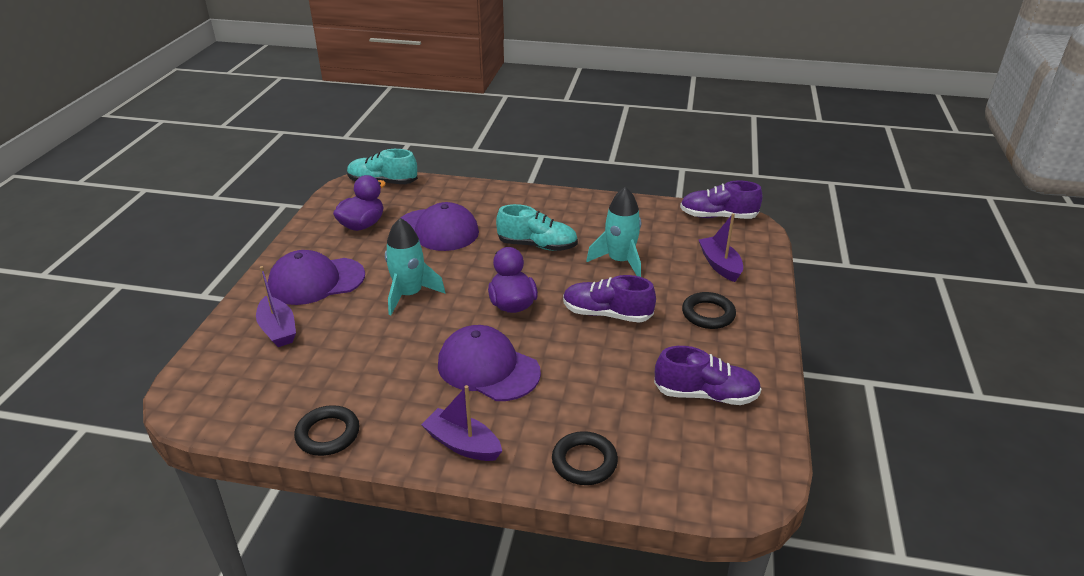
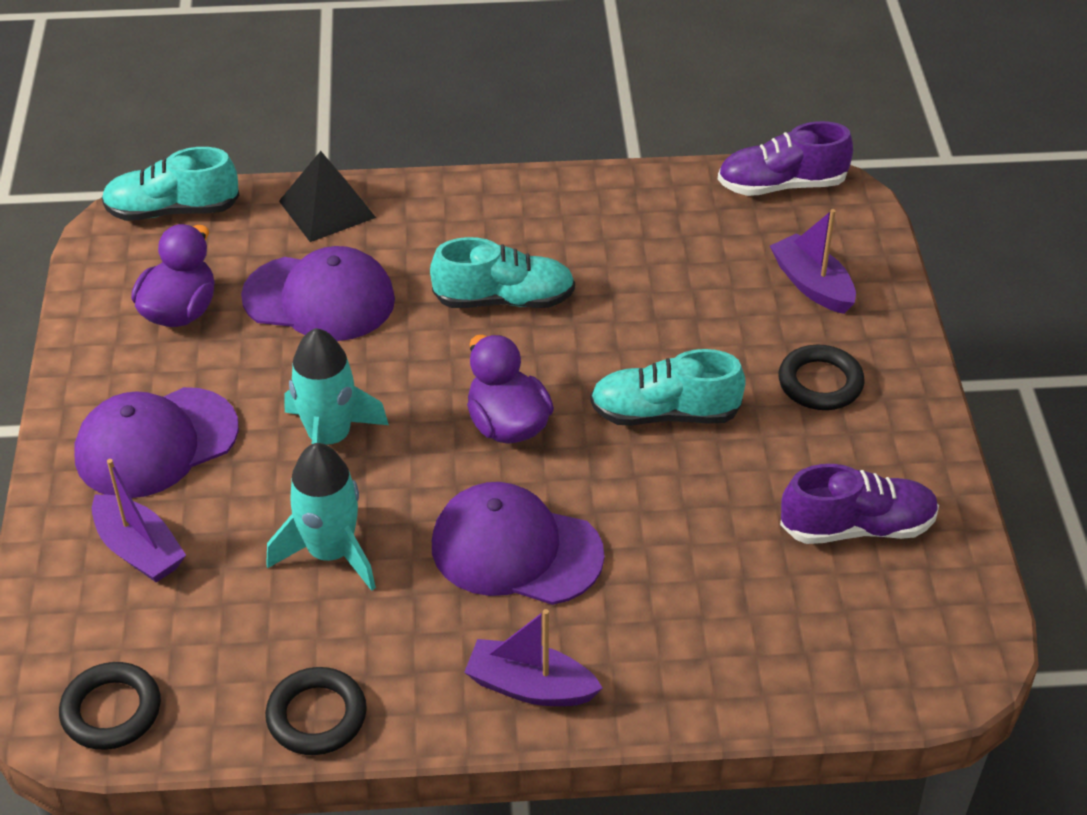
camera: 15 degrees left, 10 degrees up
black ring [552,431,618,485] -> black ring moved to [59,662,161,750]
purple shoe [563,275,656,323] -> turquoise shoe [590,349,746,426]
turquoise rocket [586,187,641,277] -> turquoise rocket moved to [266,443,376,591]
none -> black pyramid [279,151,376,242]

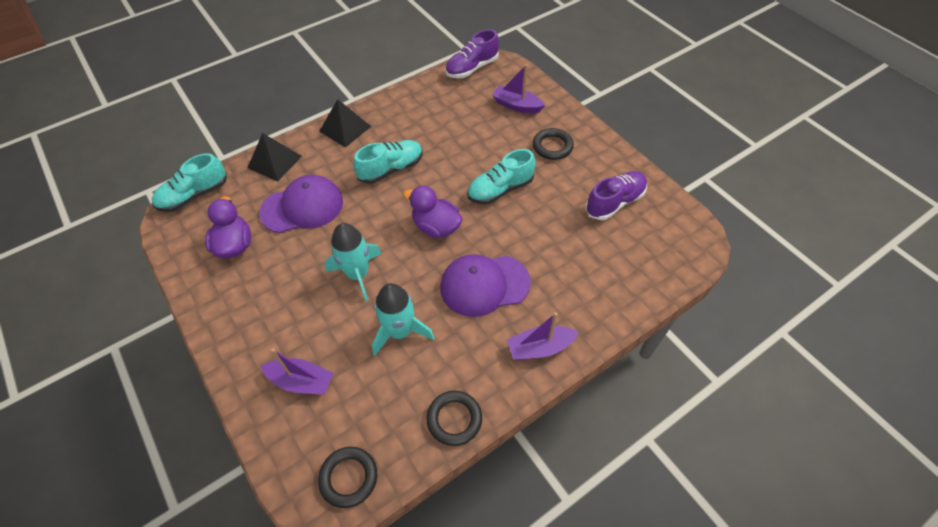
camera: 30 degrees left, 10 degrees up
purple cap [74,387,239,498] -> none
none -> black pyramid [319,99,371,148]

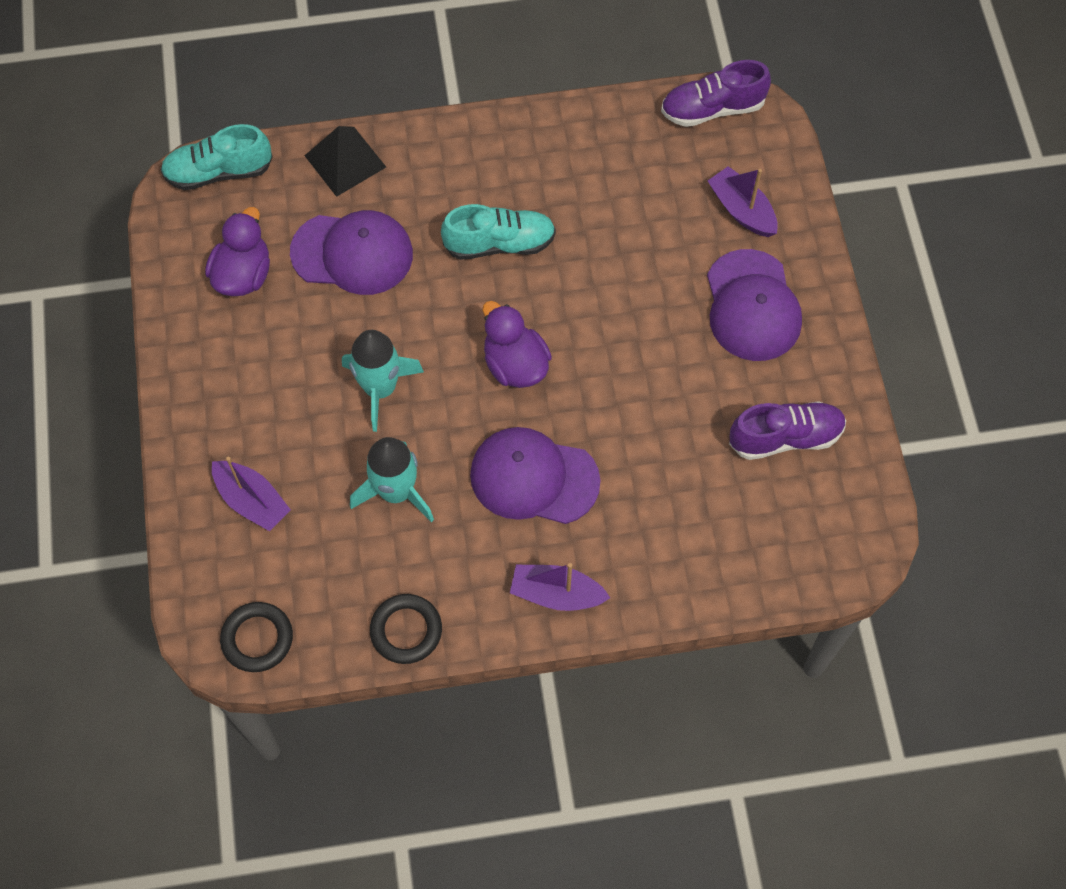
camera: 25 degrees right, 10 degrees up
black pyramid [319,99,371,148] -> none
turquoise shoe [467,149,536,204] -> none
black ring [533,128,574,160] -> purple cap [707,249,802,361]

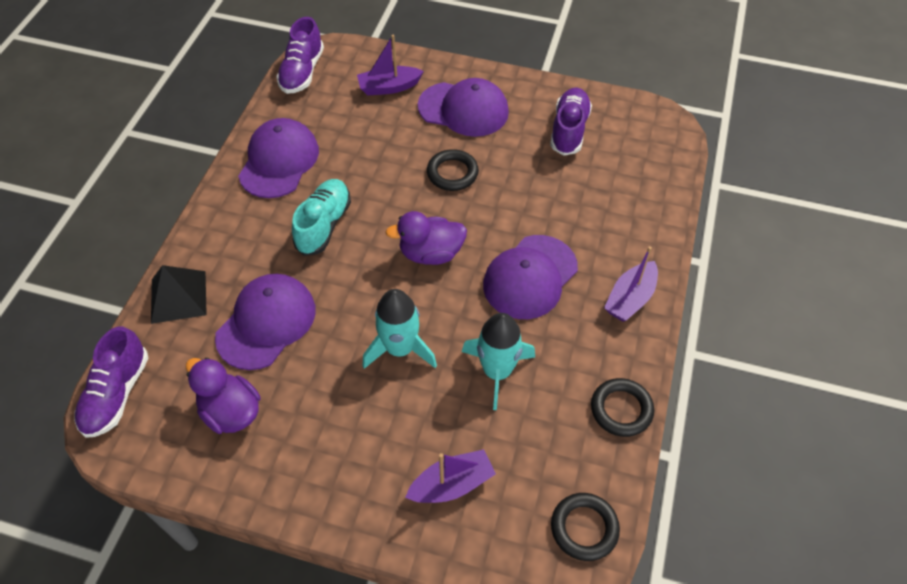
camera: 65 degrees left, 10 degrees down
turquoise shoe [160,124,273,190] -> purple shoe [74,326,148,438]
none -> purple cap [238,118,319,198]
none -> black ring [427,149,479,191]

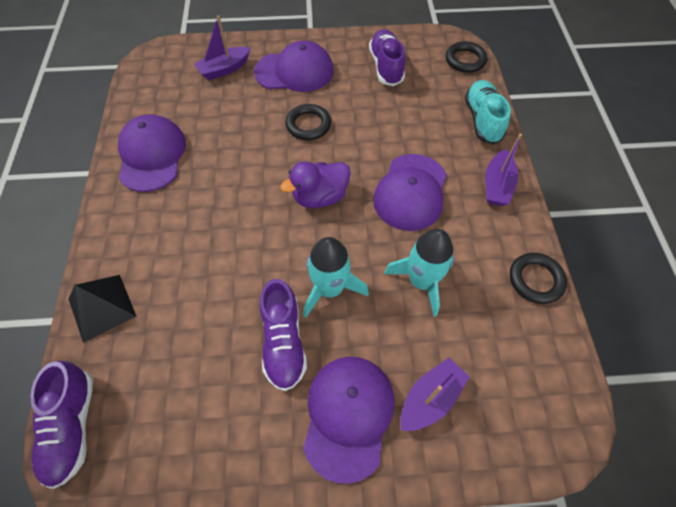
camera: 20 degrees left, 5 degrees up
purple duck [186,358,261,434] -> none
purple cap [215,274,316,370] -> purple cap moved to [303,357,395,484]
purple shoe [276,17,324,94] -> purple shoe moved to [260,279,307,391]
turquoise shoe [292,179,351,256] -> turquoise shoe moved to [465,80,511,145]
black ring [551,493,620,561] -> black ring moved to [446,41,487,73]

